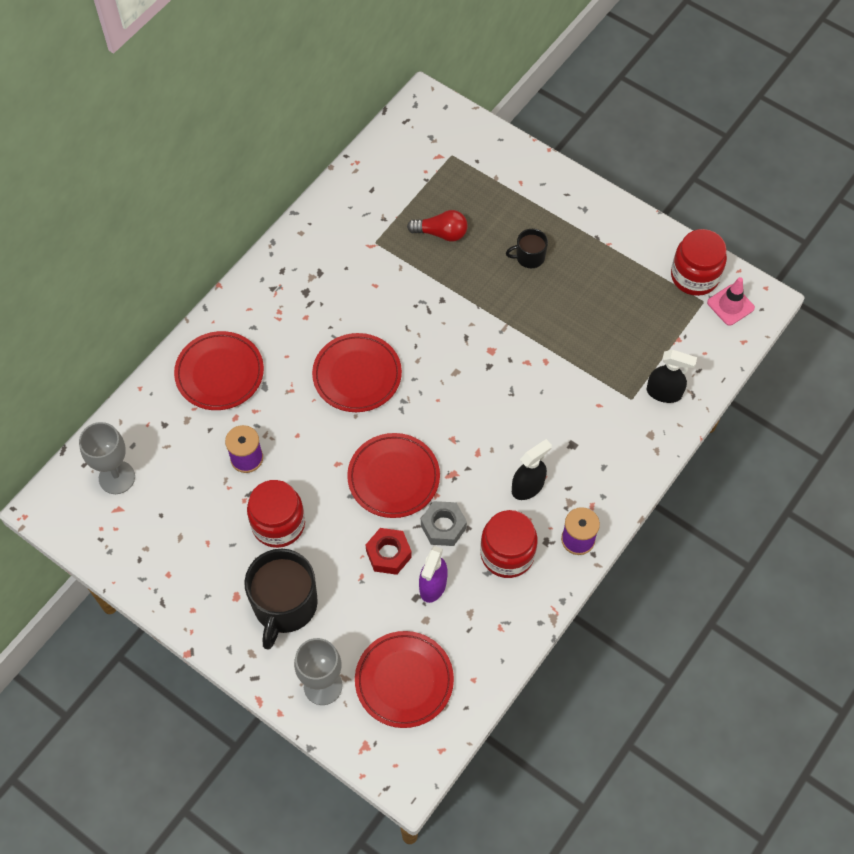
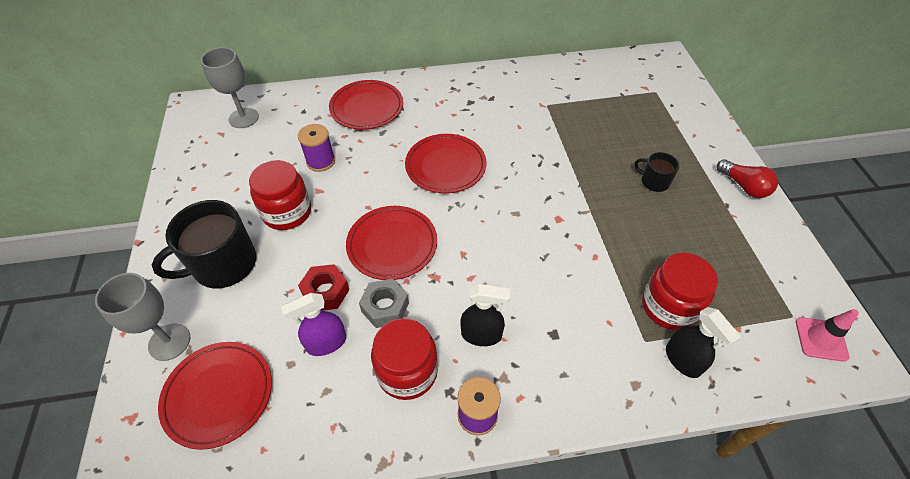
camera: 45 degrees right, 10 degrees down
red light bulb [407,210,468,242] -> red light bulb moved to [716,159,778,198]
red jar [671,229,727,296] -> red jar moved to [642,253,718,330]

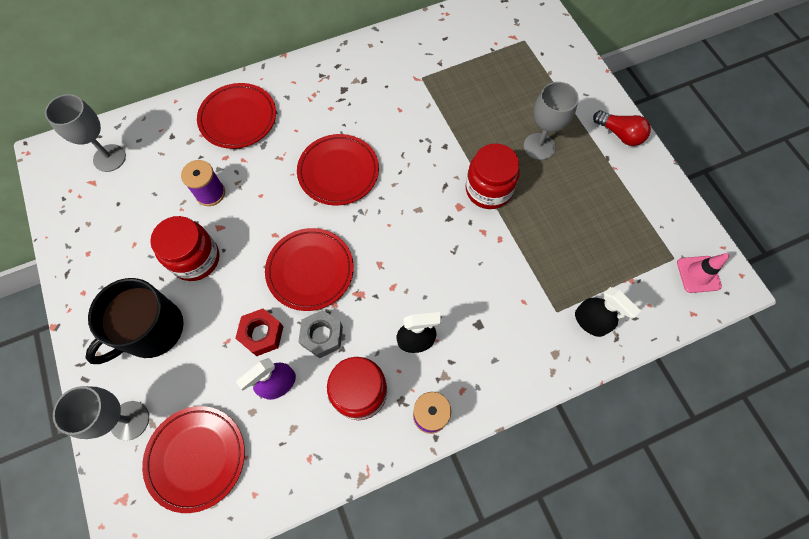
camera: 15 degrees left, 15 degrees up
black mug [634,152,679,192] -> grey goblet [524,82,579,160]
red jar [642,253,718,330] -> red jar moved to [465,144,520,209]

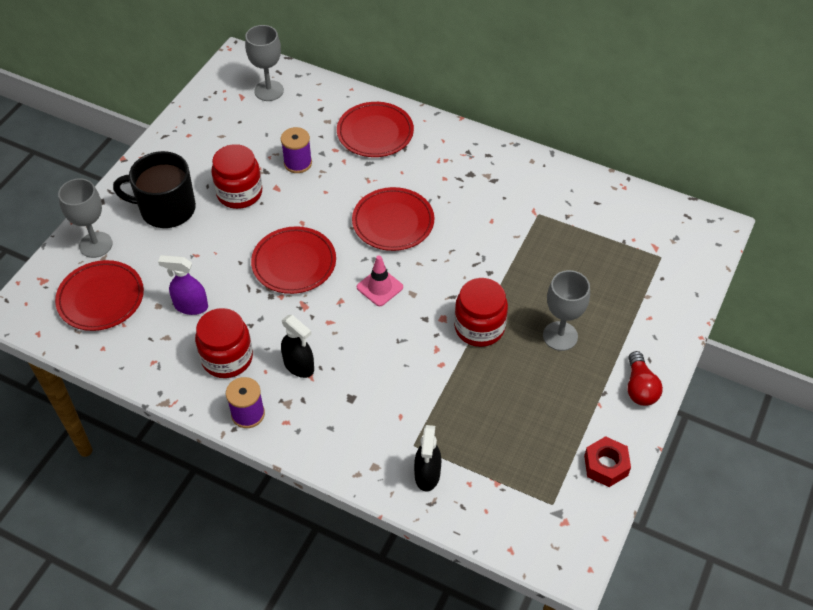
camera: 50 degrees right, 15 degrees down
red nut [235,309,284,356] -> red nut moved to [584,436,631,487]
grey nut [298,310,343,358] -> none
pink traffic cone [677,253,729,293] -> pink traffic cone moved to [357,256,403,306]

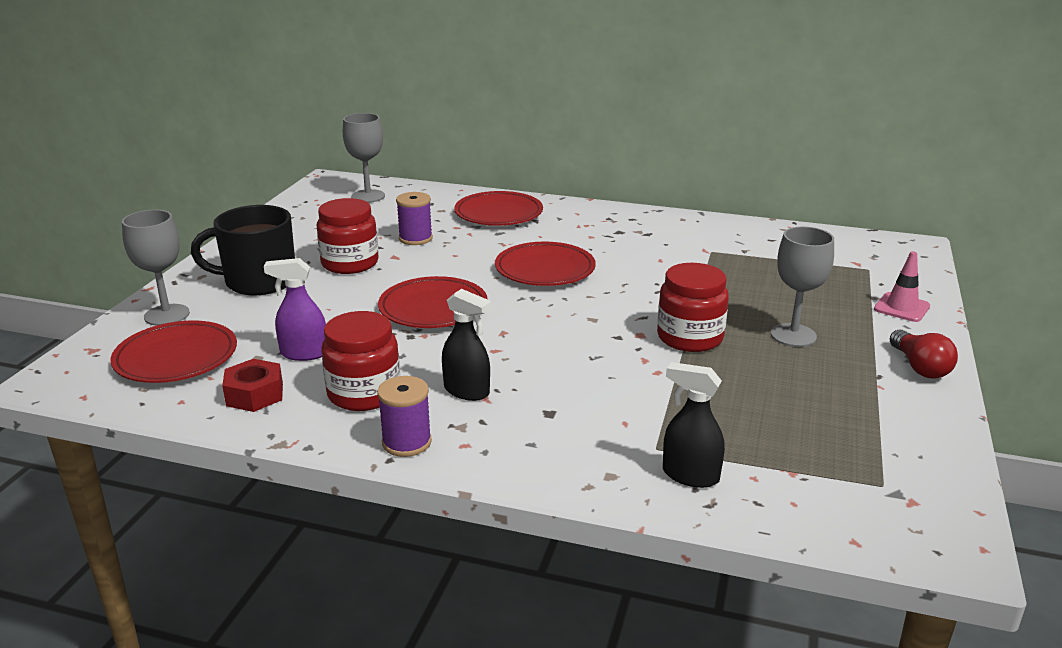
camera: 10 degrees left, 25 degrees down
pink traffic cone [357,256,403,306] -> pink traffic cone moved to [874,251,930,322]
black spray bottle [414,425,441,492] -> black spray bottle turned 120 degrees clockwise [663,362,725,488]
red nut [584,436,631,487] -> red nut moved to [222,359,283,412]

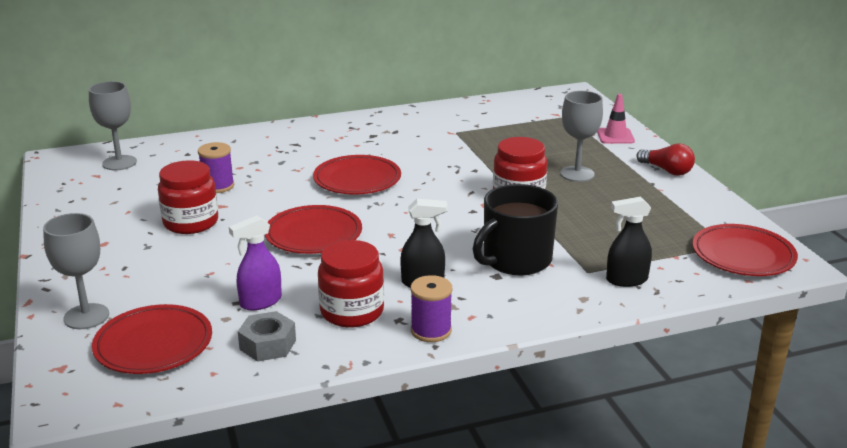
camera: 35 degrees left, 0 degrees up
black mug [191,205,295,295] -> black mug moved to [473,184,558,275]
red nut [222,359,283,412] -> grey nut [238,311,296,362]
red plate [454,191,543,226] -> red plate moved to [692,224,798,276]

